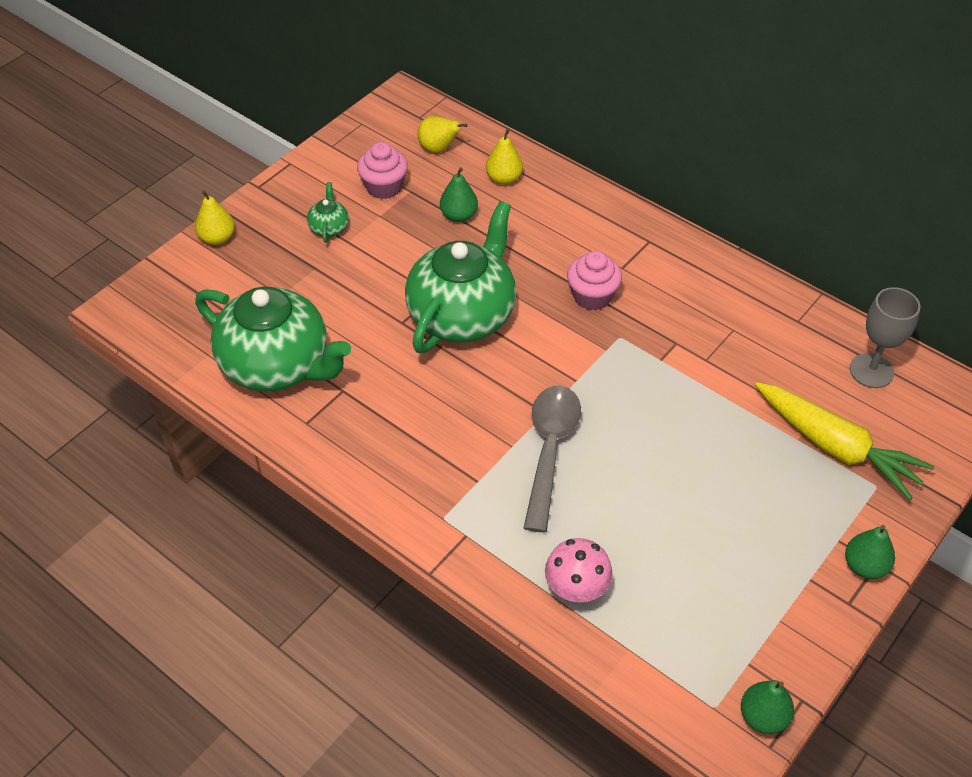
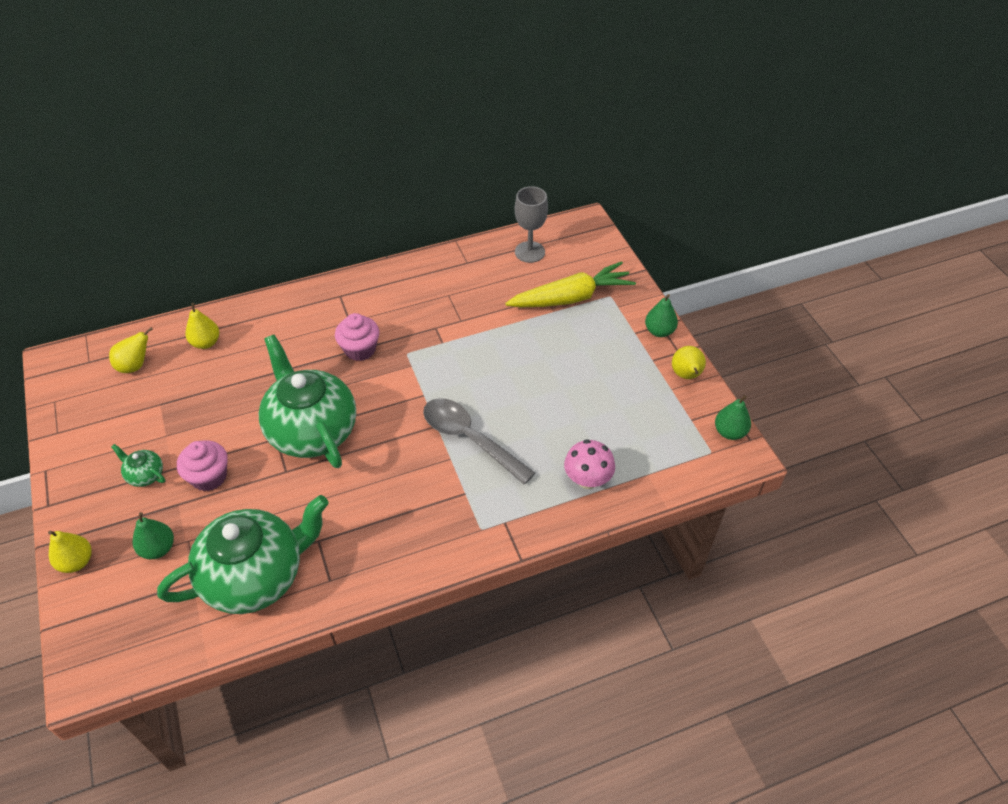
camera: 60 degrees left, 0 degrees up
pink cupcake [357,142,408,199] -> pink cupcake moved to [177,440,228,491]
green pear [440,167,478,222] -> green pear moved to [133,512,174,559]
none -> yellow pear [672,346,706,379]

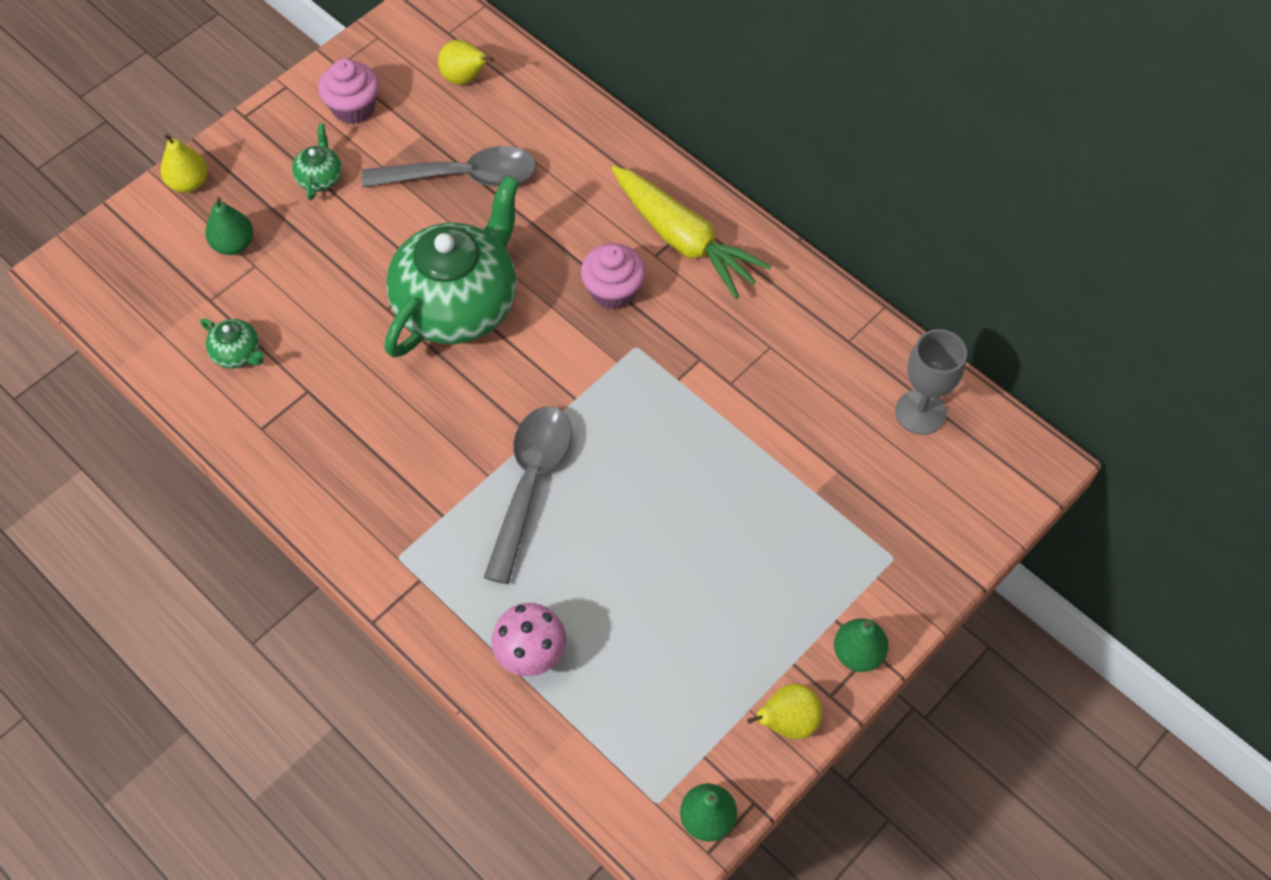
camera: 65 degrees right, 10 degrees up
green teapot [157,495,329,614] -> green teapot [200,319,264,368], size x0.40
pink cupcake [177,440,228,491] -> pink cupcake moved to [318,59,379,124]
yellow pear [185,303,219,349] -> none
yellow carrot [505,261,636,307] -> yellow carrot moved to [611,166,772,299]
none -> grey spoon [362,146,537,188]

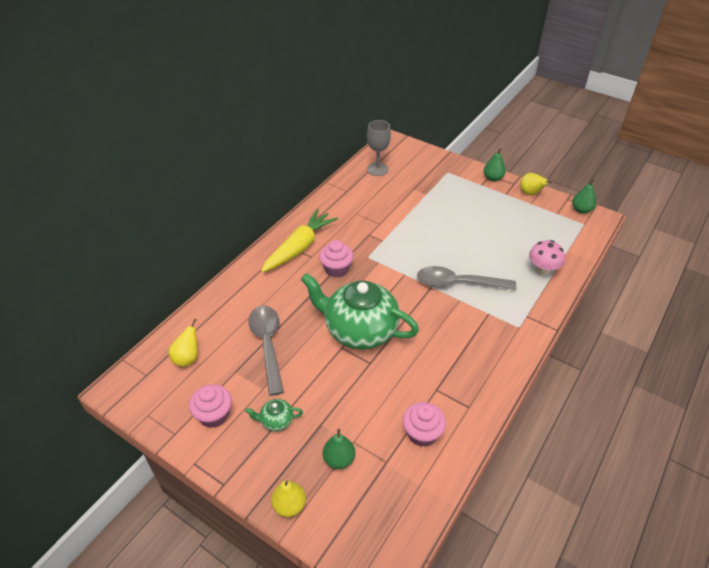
camera: 100 degrees left, 15 degrees down
green teapot [200,319,264,368] -> pink cupcake [403,402,446,447]

